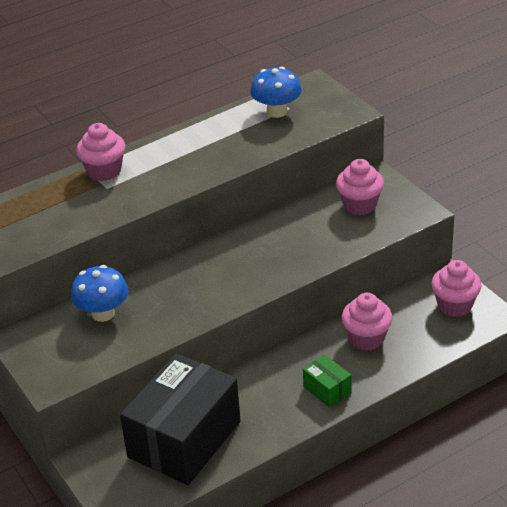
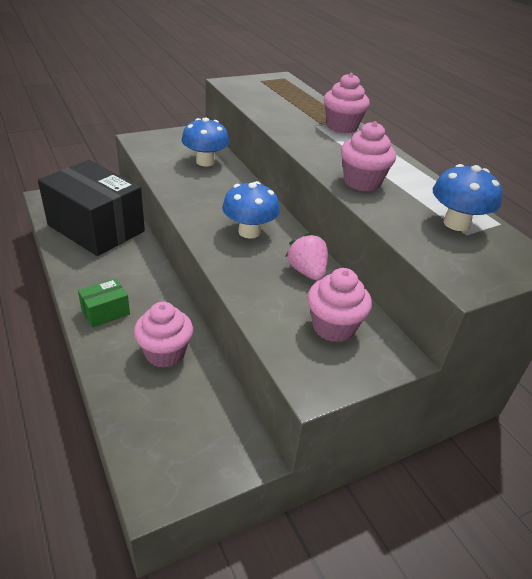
camera: 90 degrees right, 0 degrees up
pink cupcake [431,260,482,317] -> pink cupcake moved to [341,121,396,192]
none -> blue mushroom [222,181,280,239]
none -> pink strawberry [285,232,328,281]

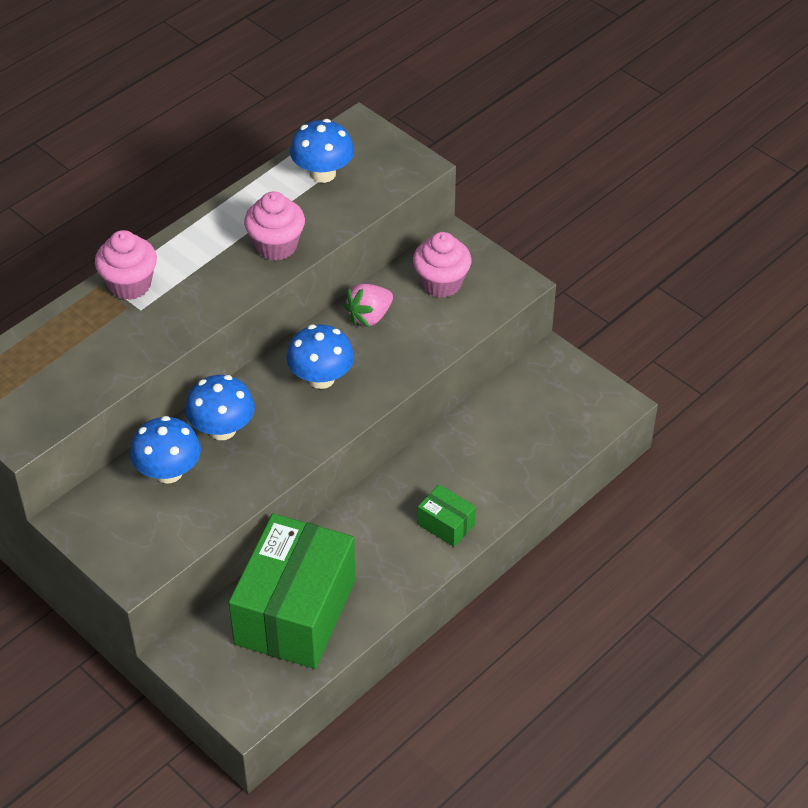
camera: 105 degrees left, 10 degrees up
black box [38,160,145,256] -> green box [228,514,356,669]
pink cupcake [134,302,193,368] -> none
none -> blue mushroom [185,375,255,440]

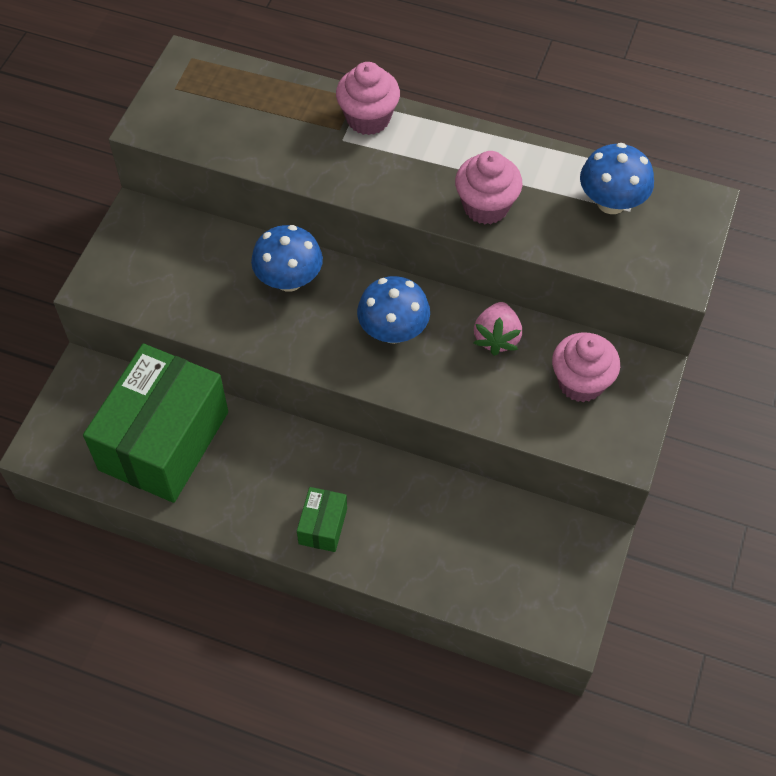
camera: 65 degrees right, 10 degrees up
blue mushroom [130,416,201,484] -> none
green box [228,514,356,669] -> green box turned 60 degrees counterclockwise [83,344,228,503]
pink strawberry [344,283,393,328] -> pink strawberry turned 105 degrees counterclockwise [474,302,522,356]

